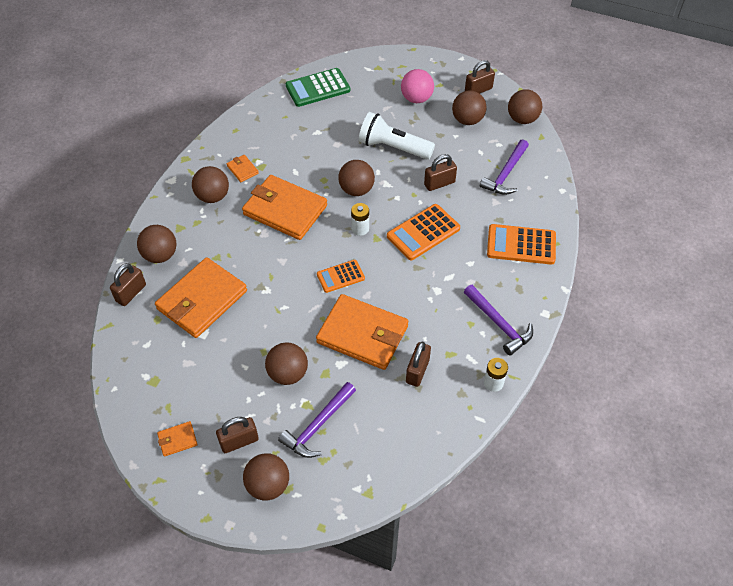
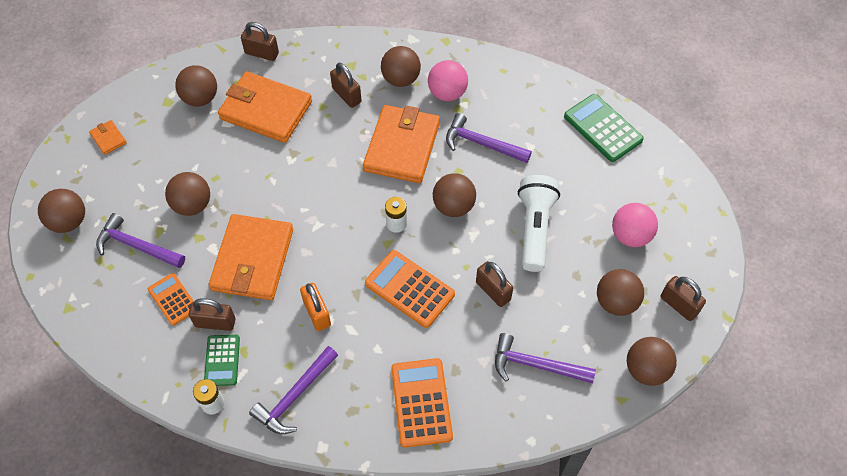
camera: 75 degrees right, 5 degrees up
brown ball [137,225,176,263] -> brown ball moved to [175,65,217,106]
brown padlock [216,417,259,453] -> brown padlock moved to [330,63,362,108]
orange wallet [227,155,259,182] -> pink ball [428,60,468,101]
orange calculator [317,260,365,293] -> orange calculator moved to [148,273,194,326]
none -> green calculator [204,335,240,386]
none -> orange padlock [300,283,331,331]
none -> purple hammer [446,113,532,163]

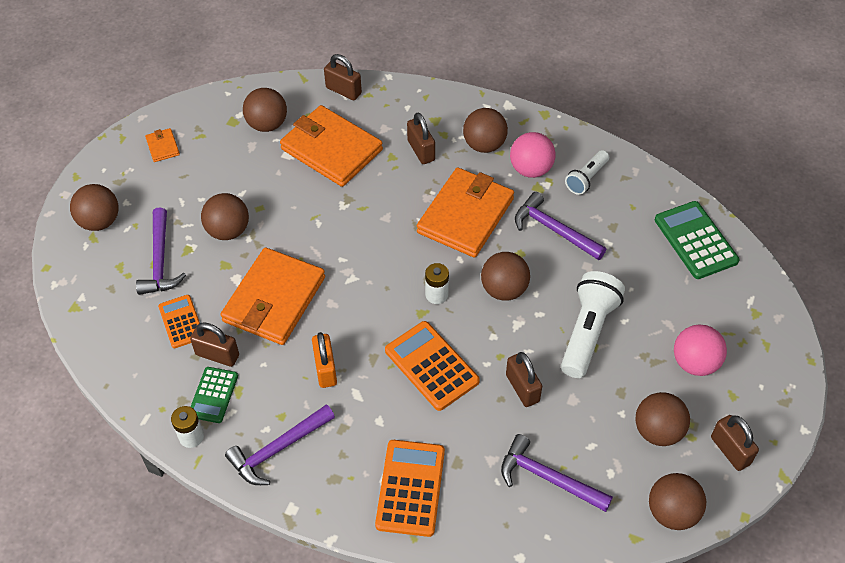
camera: 15 degrees right, 5 degrees down
purple hammer [96,213,185,268] -> purple hammer turned 135 degrees counterclockwise [136,207,186,295]
none -> white flashlight [565,150,609,195]

